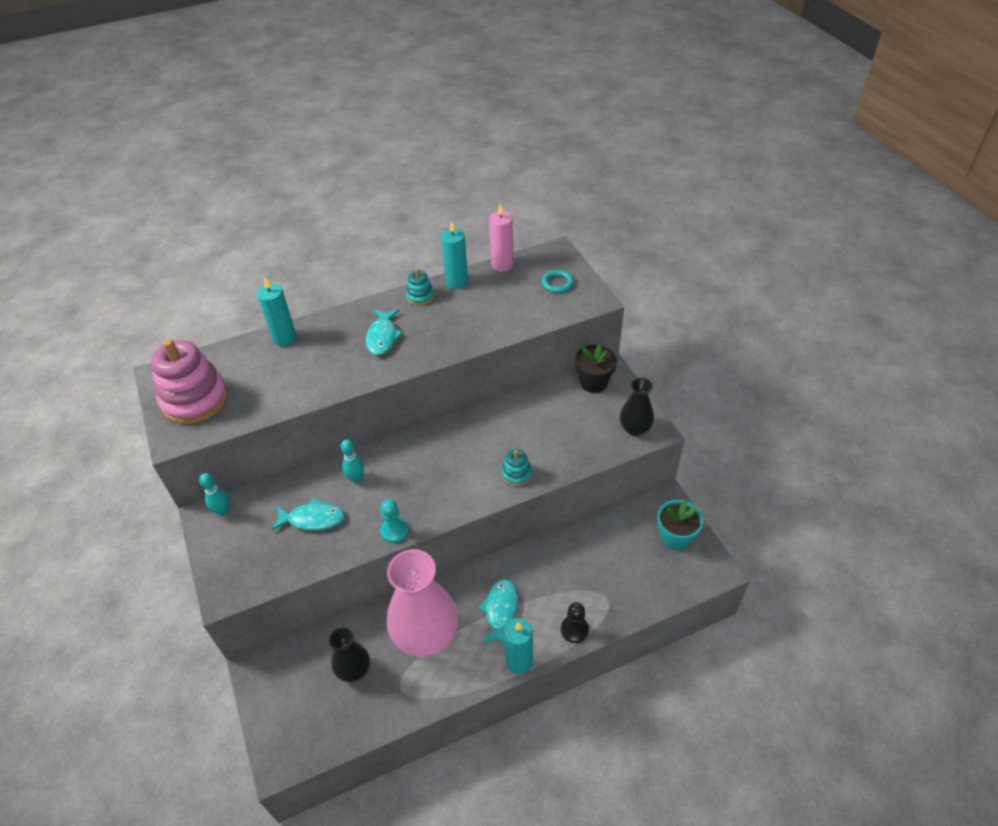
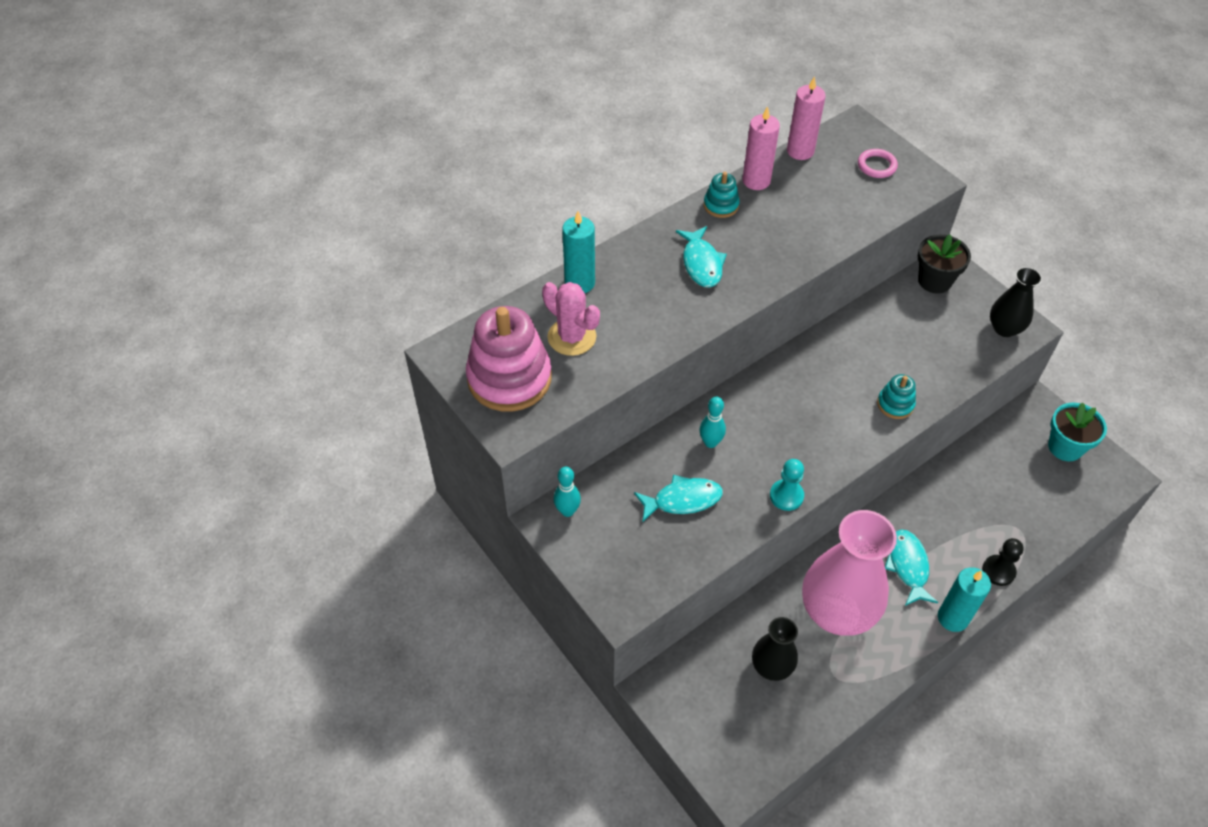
camera: 15 degrees left, 5 degrees up
turquoise candle [441,221,468,289] -> pink candle [742,106,780,190]
turquoise ring [541,270,574,293] -> pink ring [858,149,898,178]
none -> pink cactus [542,282,600,356]

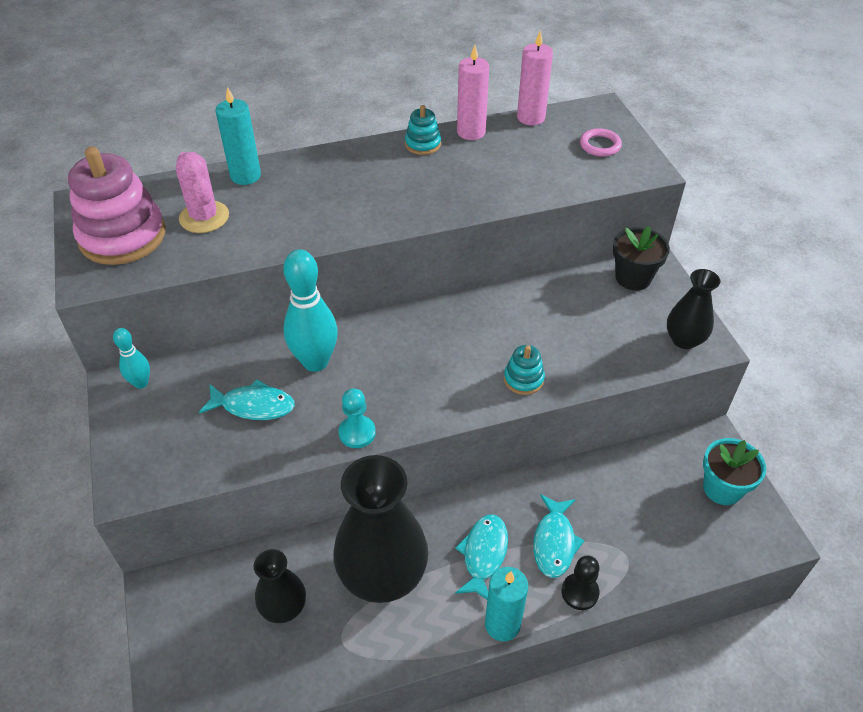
camera: 20 degrees right, 5 degrees down
turquoise fish [676,226,727,288] -> turquoise fish moved to [533,494,585,578]
turquoise bowling pin [699,397,726,448] -> turquoise bowling pin [283,249,338,372], size x1.89
pink vase [802,510,897,636] -> black vase [333,455,428,603]

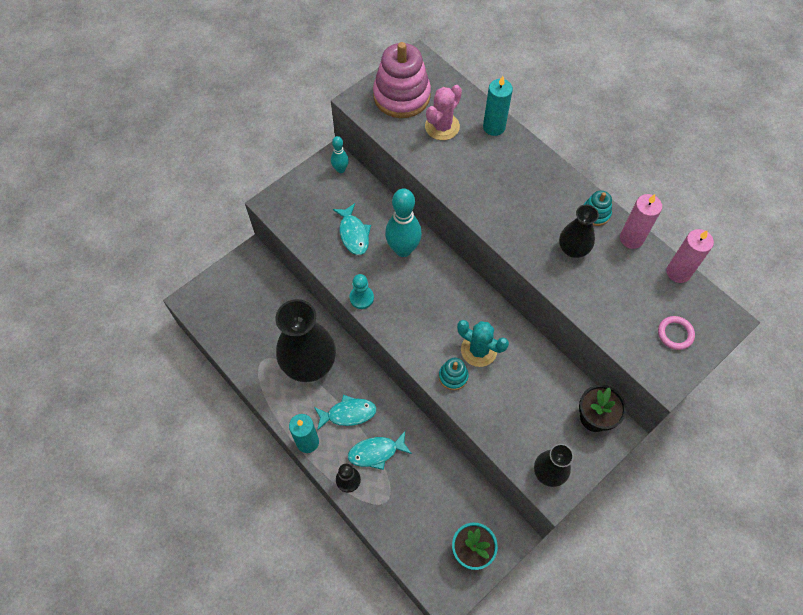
camera: 65 degrees right, 15 degrees up
black vase [254,549,306,623] -> black vase moved to [559,204,599,258]
none -> turquoise cactus [457,320,509,367]

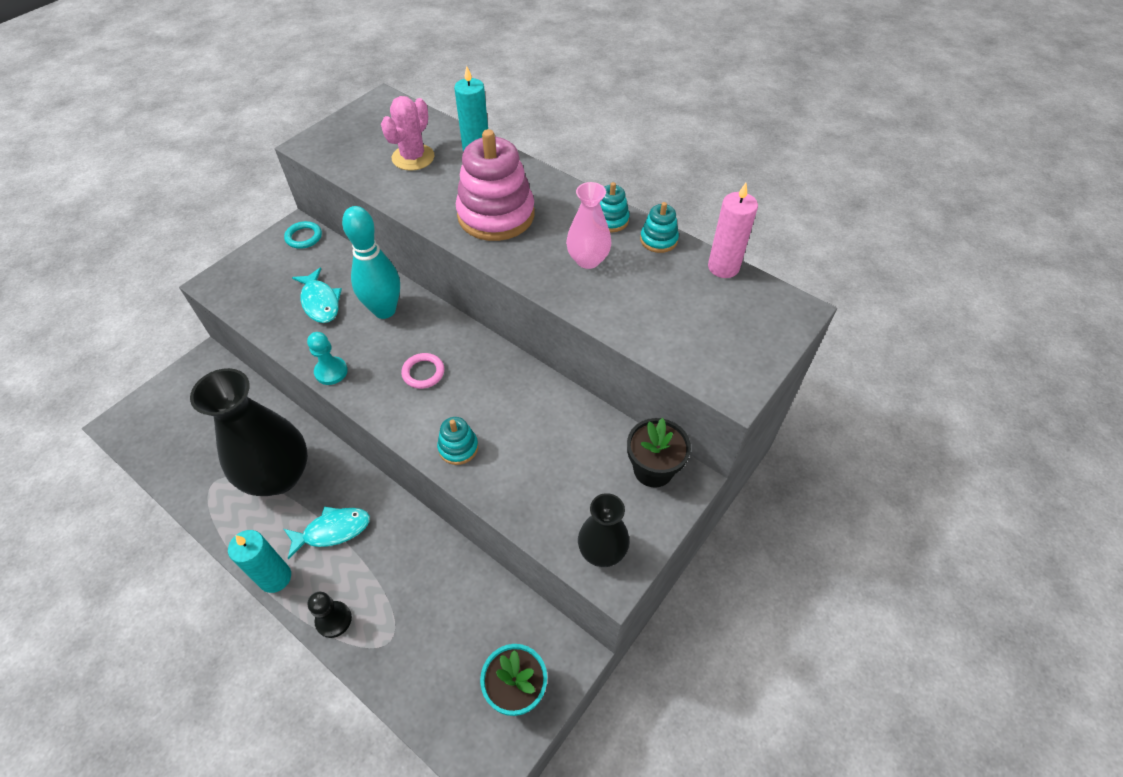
camera: 10 degrees left, 10 degrees down
turquoise bowling pin [331,136,349,173] -> turquoise ring [284,221,322,249]
turquoise fish [348,431,412,470] -> none
pink stacking toy [373,42,431,118] -> pink stacking toy moved to [456,129,535,241]
turquoise cactus [457,320,509,367] -> none
black vase [559,204,599,258] -> pink vase [566,182,611,269]
pink candle [620,194,662,249] -> turquoise stacking toy [640,202,679,253]
pink ring [658,316,695,350] -> pink ring moved to [401,353,444,389]

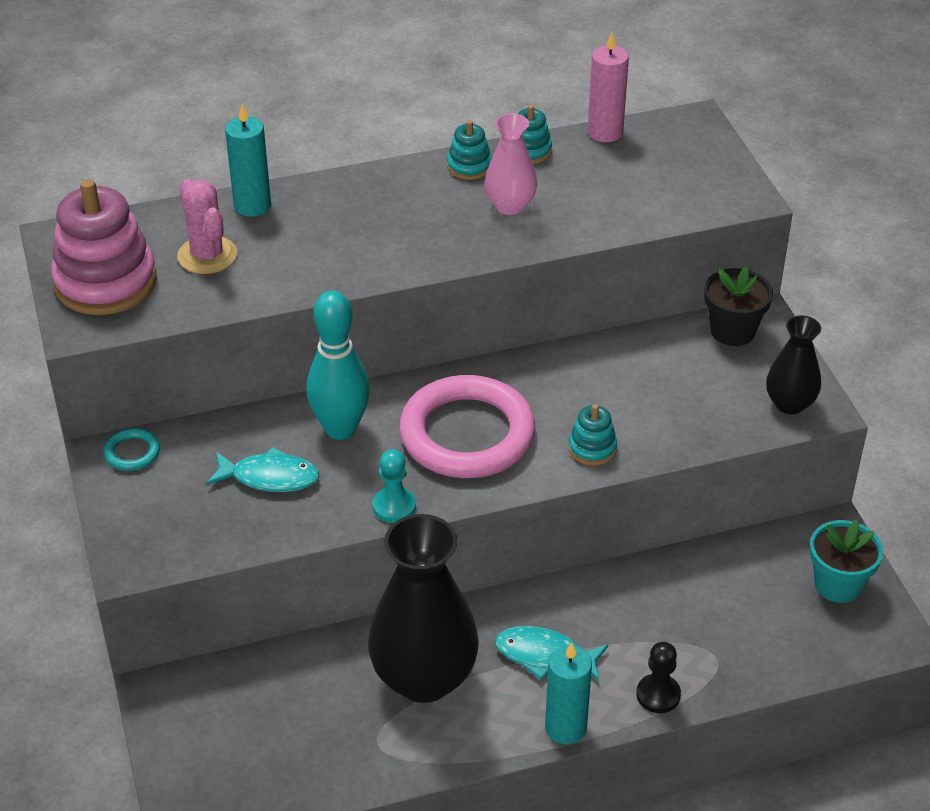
camera: 55 degrees left, 10 degrees down
turquoise fish [284,507,370,559] -> turquoise fish turned 90 degrees counterclockwise [495,626,608,681]
pink ring [401,353,444,389] -> pink ring [399,375,535,478], size x2.45
pink stacking toy [456,129,535,241] -> pink stacking toy moved to [51,179,157,315]

